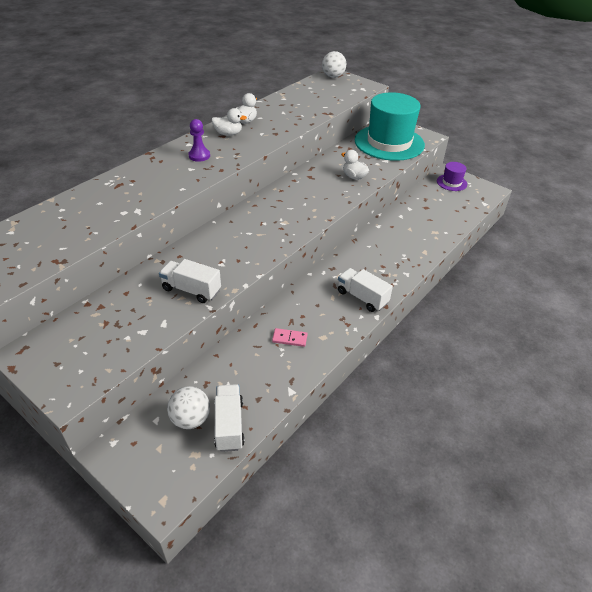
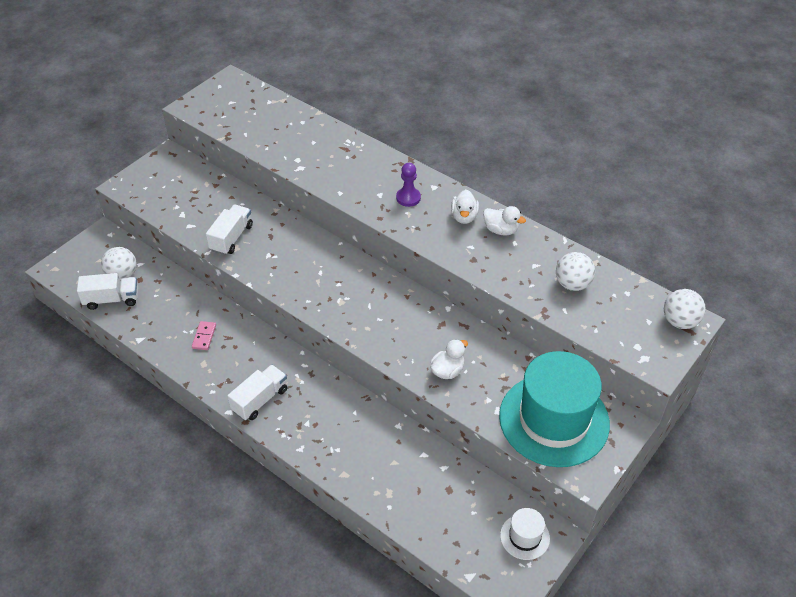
camera: 90 degrees right, 5 degrees up
purple hat [437,162,467,191] -> white hat [500,508,550,560]
none -> white ball [556,252,595,291]

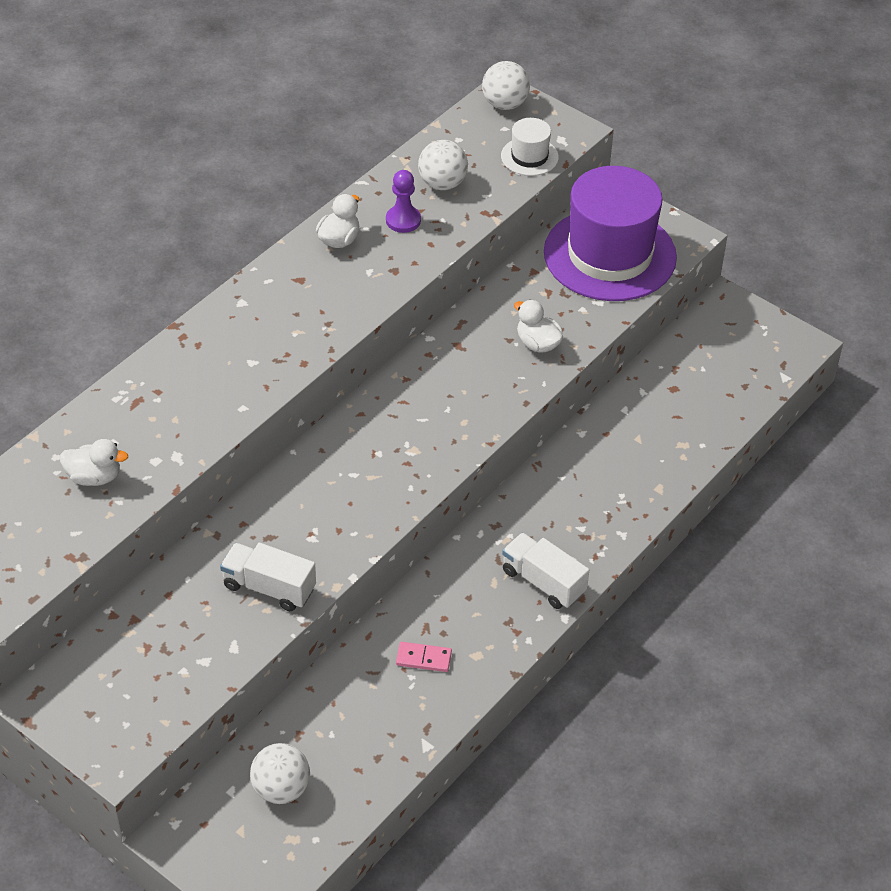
camera: 90 degrees left, 0 degrees up
white truck [77,273,138,310] -> none
purple pawn [396,163,421,207] -> purple pawn moved to [386,170,421,233]
white duck [451,190,479,224] -> white duck moved to [60,439,128,486]
turquoise hat [499,351,610,467] -> purple hat [544,166,677,301]
white hat [500,508,550,560] -> white hat moved to [501,118,559,176]

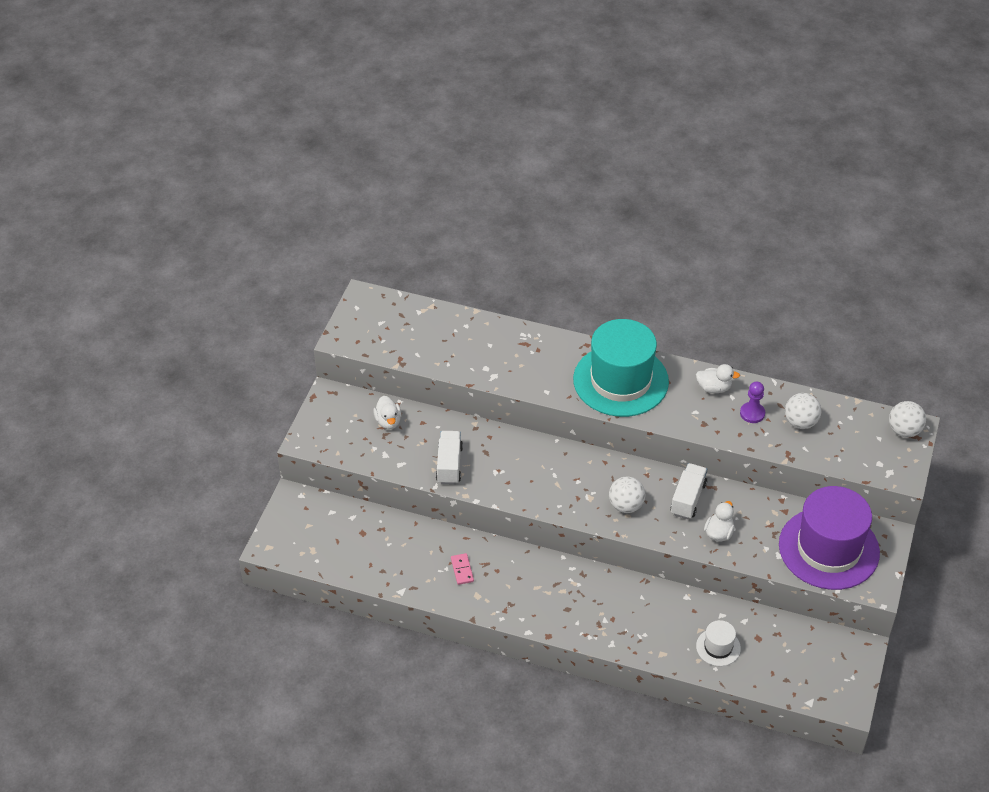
camera: 70 degrees right, 0 degrees up
white duck [60,439,128,486] -> white duck moved to [373,396,402,429]
white ball [250,743,310,804] -> white ball moved to [609,476,645,513]
white hat [501,118,559,176] -> white hat moved to [696,620,741,666]
white truck [502,533,589,609] -> white truck moved to [671,463,707,519]
none -> turquoise hat [573,319,669,417]

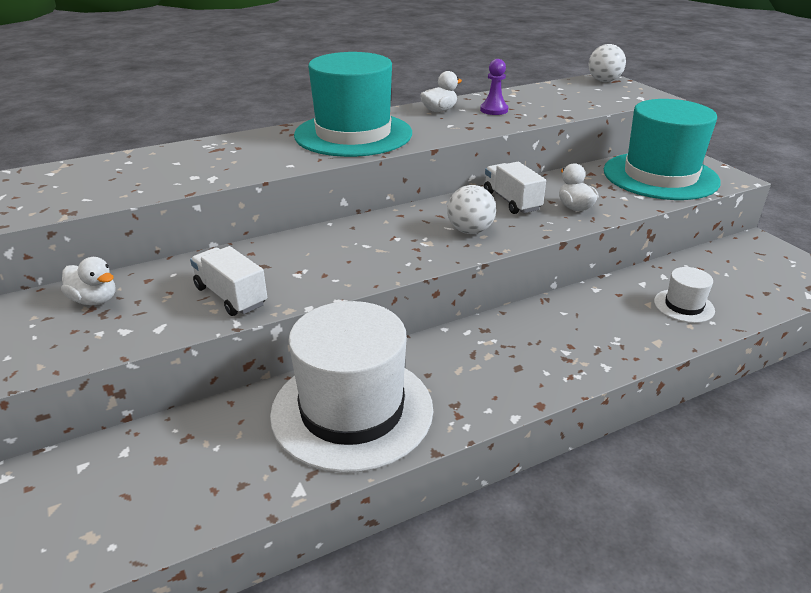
camera: 45 degrees left, 15 degrees down
pink domino [451,553,474,585] -> white hat [270,301,433,473]
purple hat [779,486,880,590] -> turquoise hat [604,99,721,200]
white ball [785,393,822,429] -> none

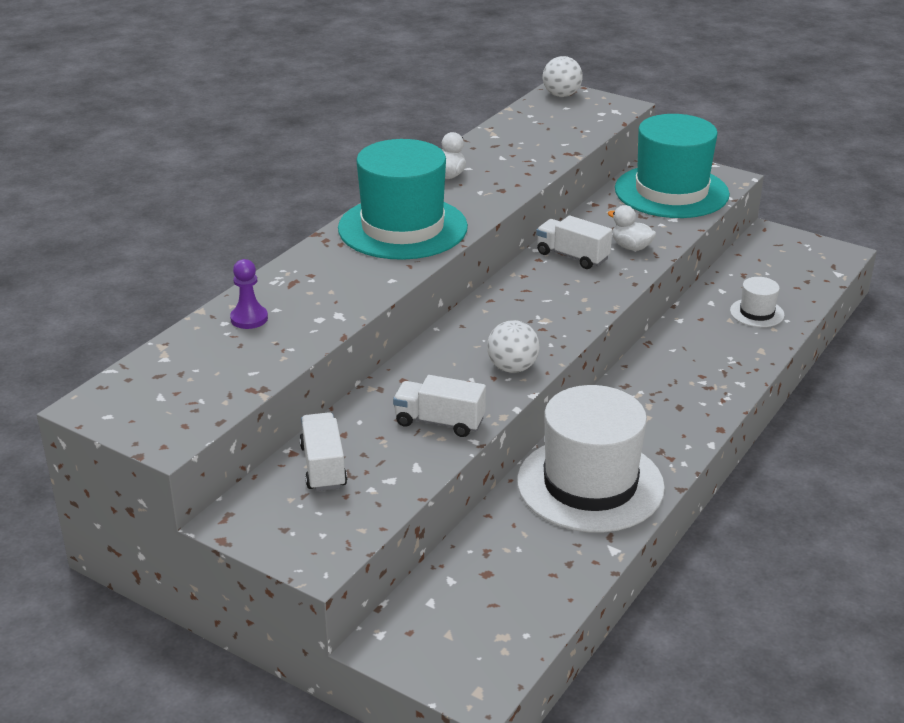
camera: 30 degrees left, 0 degrees up
white duck [61,257,115,305] -> white truck [299,412,347,491]
white ball [447,185,496,234] -> white ball moved to [487,320,540,373]
purple pawn [480,59,508,115] -> purple pawn moved to [230,259,268,329]

